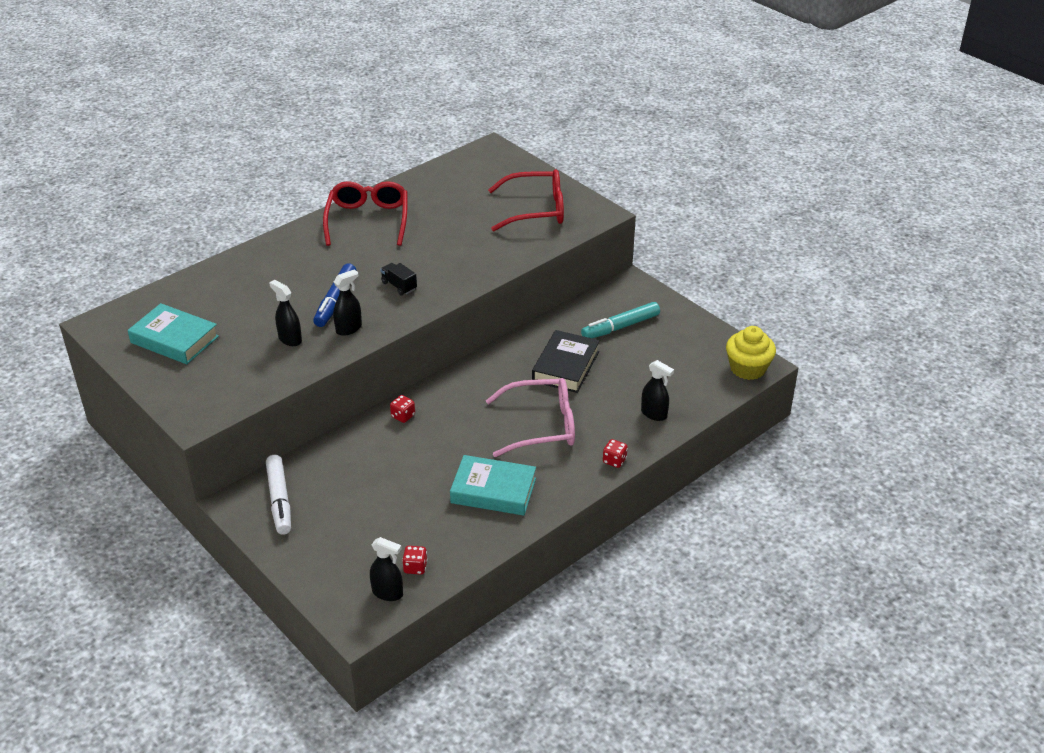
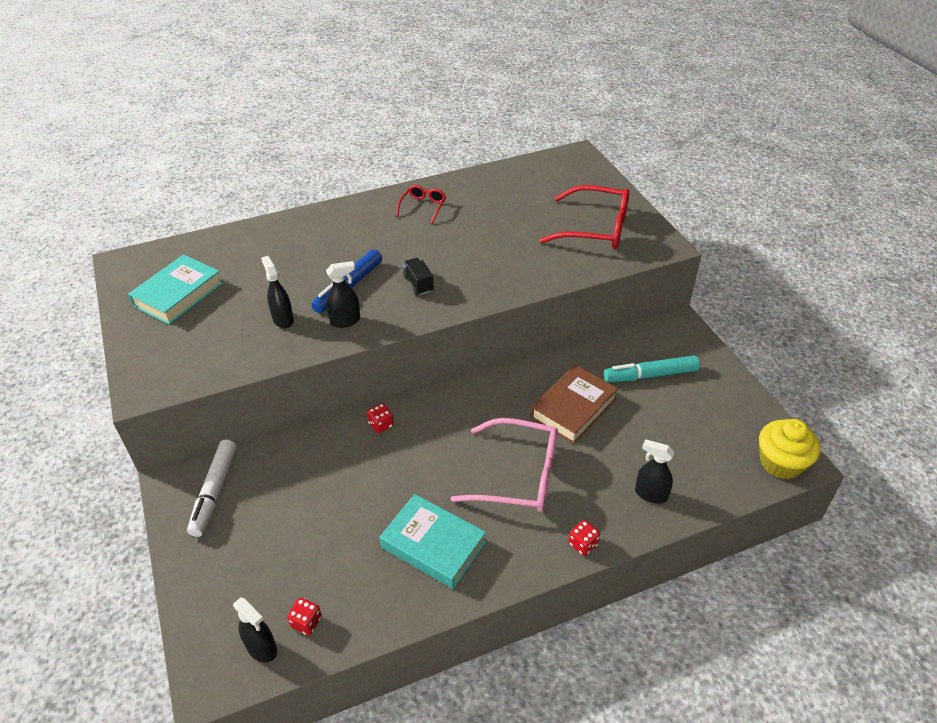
camera: 20 degrees right, 5 degrees up
turquoise book [128,303,219,364] -> turquoise book turned 75 degrees clockwise [128,254,223,325]
red glasses [323,181,408,246] -> red glasses [396,185,446,224], size x0.52
black book [532,330,600,393] -> brown book [531,365,618,444]
black spray bottle [641,360,674,421] -> black spray bottle turned 150 degrees clockwise [635,439,675,504]

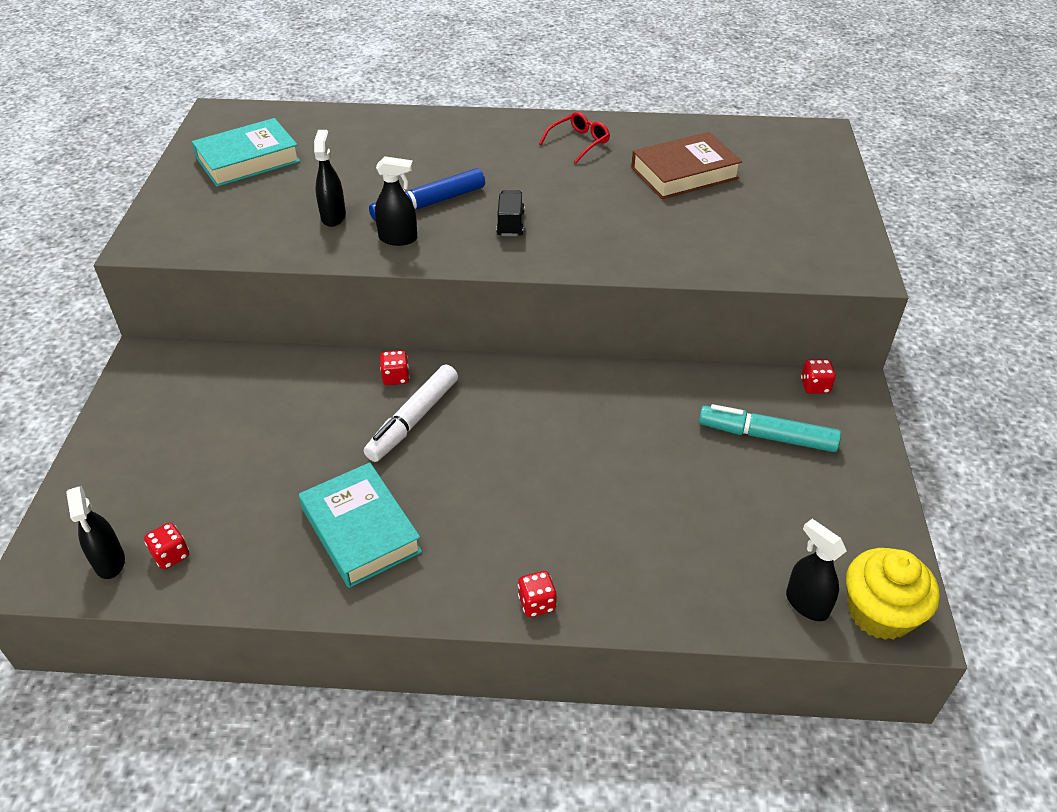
camera: 25 degrees right, 0 degrees up
white marker [187,440,237,537] -> white marker moved to [364,365,458,462]
pink glasses [451,418,558,512] -> none
brown book [531,365,618,444] -> brown book moved to [631,132,742,199]
red glasses [540,185,630,249] -> none
black spray bottle [635,439,675,504] -> black spray bottle moved to [786,519,847,621]
none -> red dice [801,359,836,394]

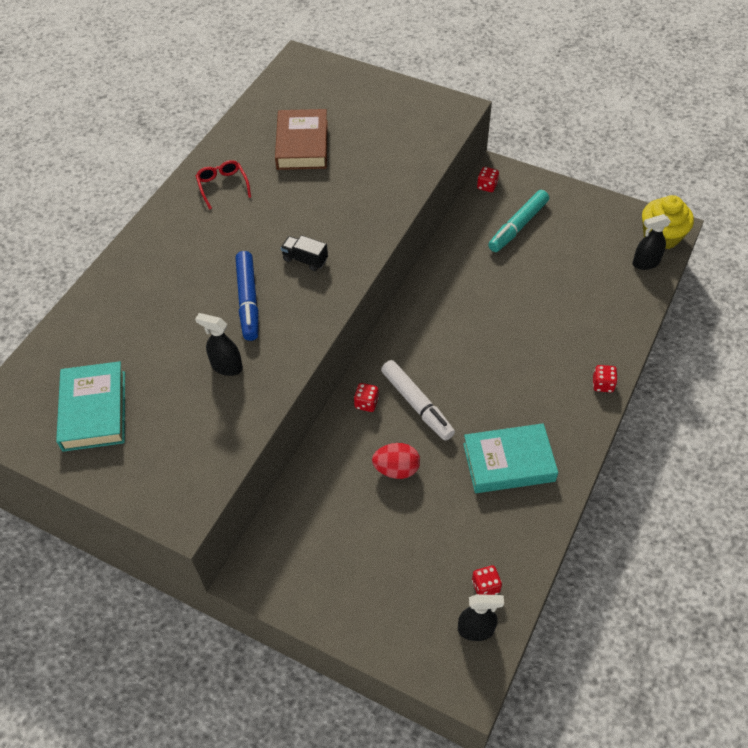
camera: 65 degrees left, 10 degrees up
black spray bottle [375,156,417,246] -> none
none -> red egg [372,443,420,479]

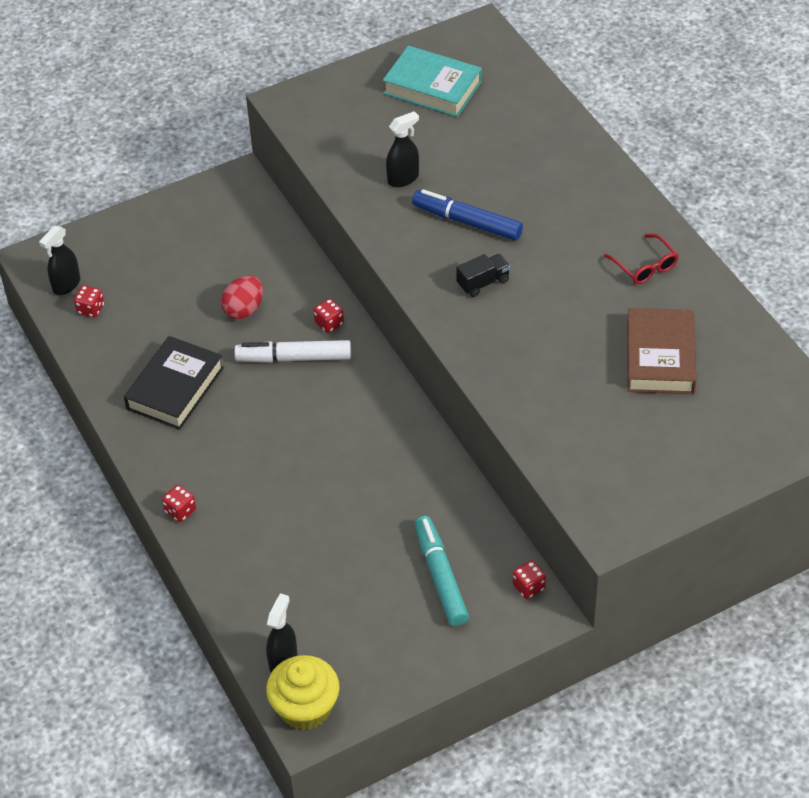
camera: 125 degrees right, 5 degrees down
red glasses [196,160,251,210] -> red glasses turned 45 degrees clockwise [604,234,679,284]
brown book [275,109,328,170] -> brown book turned 60 degrees clockwise [627,308,696,394]
turquoise book [463,423,558,493] -> black book [124,336,224,430]

